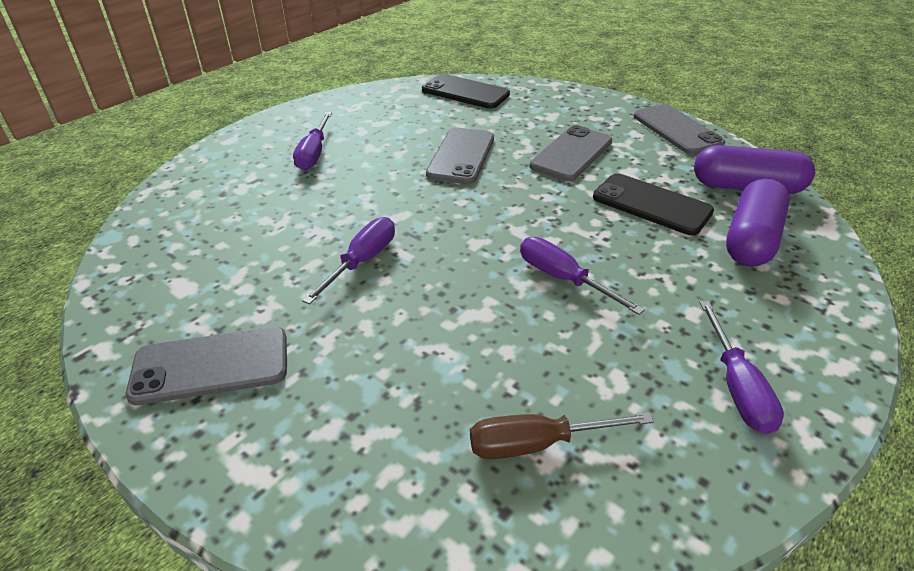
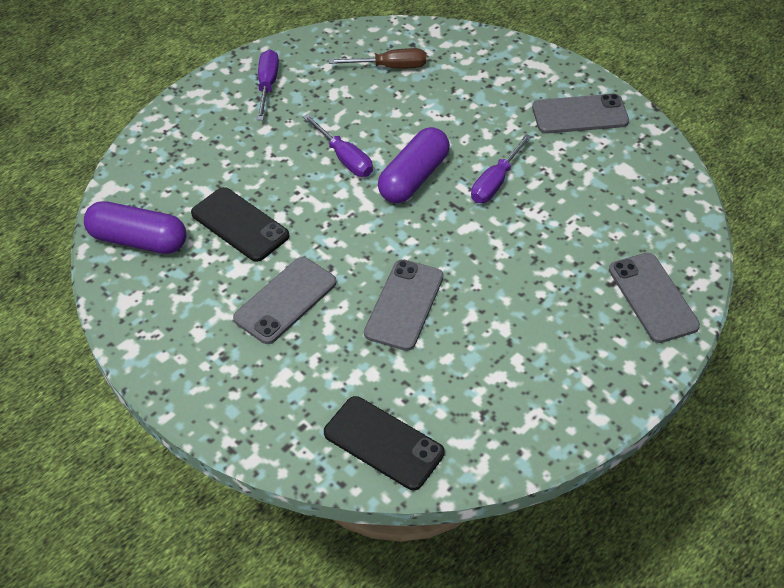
camera: 175 degrees left, 10 degrees up
purple screwdriver [293,112,332,170] -> none
grey phone [633,104,725,155] -> grey phone moved to [609,253,700,343]
purple capsule [726,178,790,267] -> purple capsule moved to [378,127,450,203]

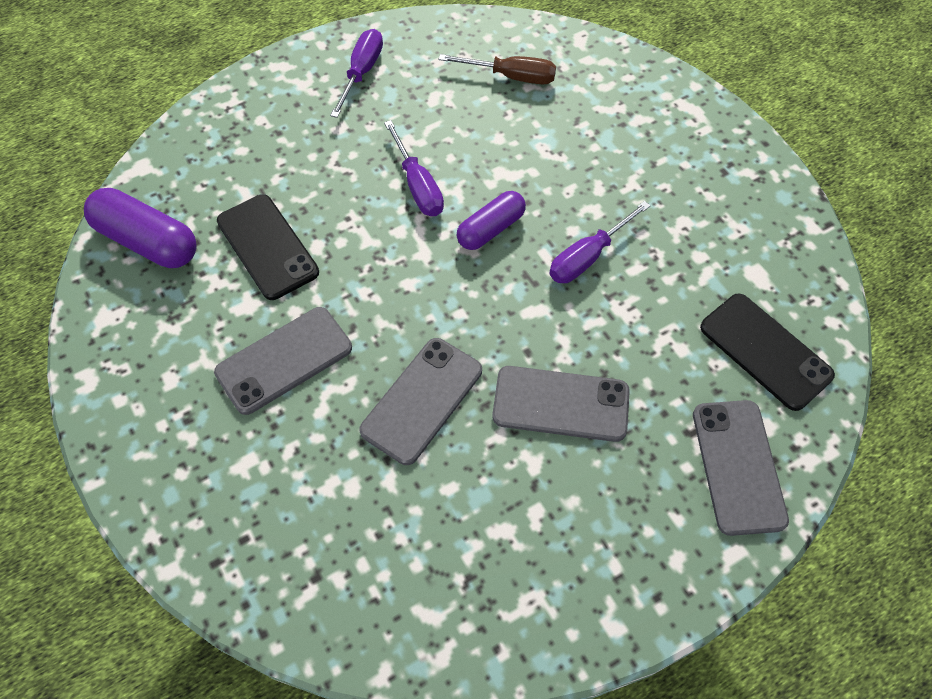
camera: 15 degrees right, 10 degrees up
black phone [324,396,445,490] -> black phone moved to [700,294,835,411]
purple capsule [378,127,450,203] -> purple capsule [457,191,526,250], size x0.66
grey phone [532,94,629,134] -> grey phone moved to [492,366,630,442]

